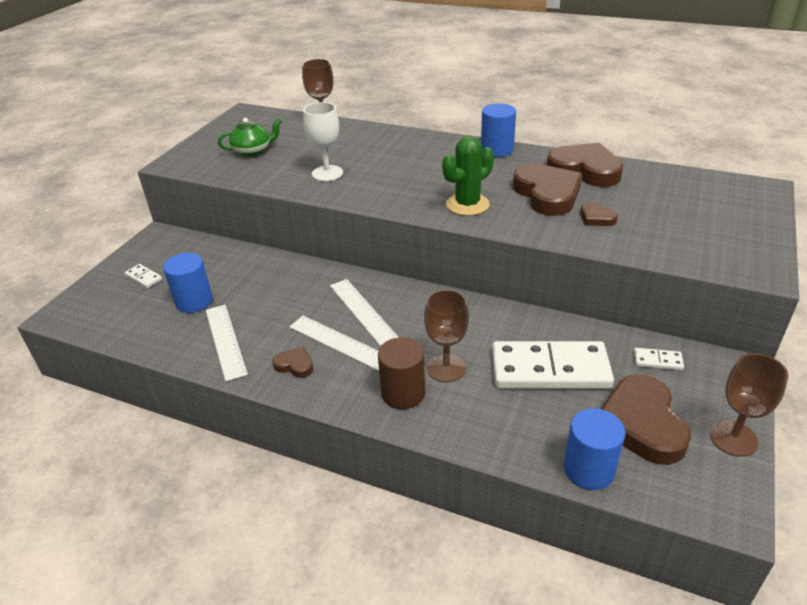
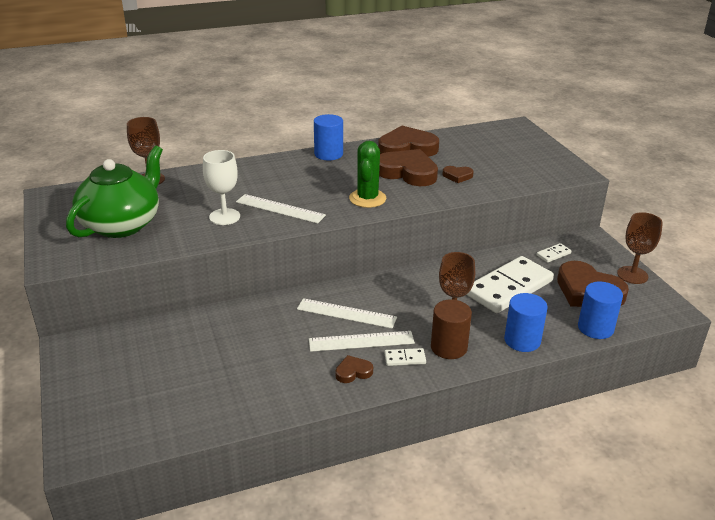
camera: 45 degrees left, 5 degrees down
white domino [125,264,162,288] -> white domino moved to [384,348,426,366]
blue cylinder [163,253,213,313] -> blue cylinder moved to [504,293,548,352]
white ruler [206,305,248,381] -> white ruler moved to [236,194,326,224]
green teapot [218,118,282,157] -> green teapot [66,145,163,238], size x1.92

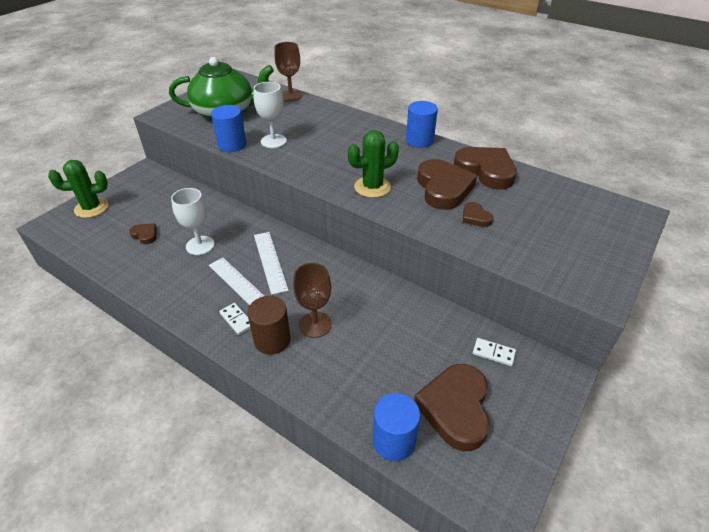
camera: 55 degrees right, 10 degrees up
white ruler [236,194,326,224] -> none
brown heart [335,355,373,383] -> brown heart moved to [129,223,157,244]
white domino [466,256,554,313] -> none
blue cylinder [504,293,548,352] -> blue cylinder moved to [211,105,246,152]
brown goblet [617,212,663,284] -> none
none -> green cactus [48,160,109,218]
none -> white goblet [171,188,215,255]

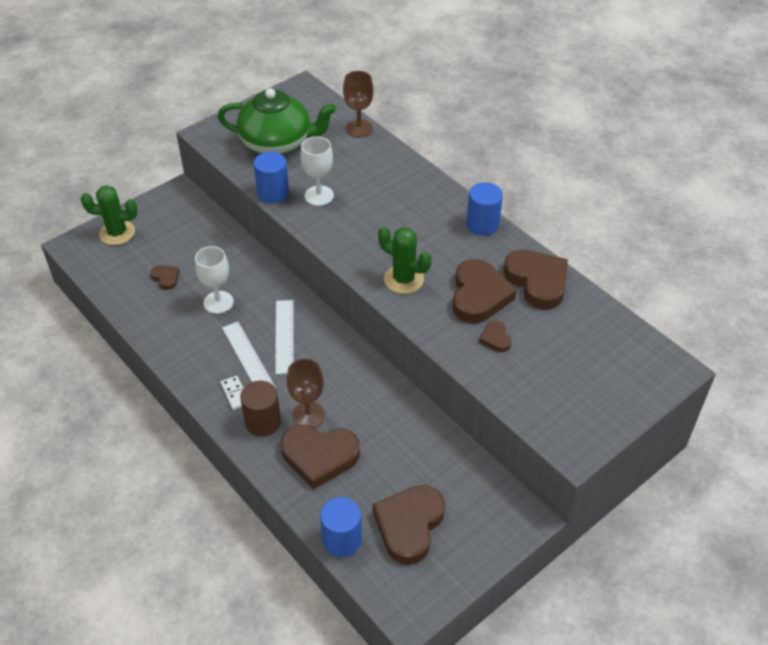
camera: 15 degrees right, 5 degrees up
green cactus [348,130,399,198] -> green cactus turned 45 degrees clockwise [378,227,432,294]
white domino [473,338,516,366] -> none
none -> brown heart [281,424,360,489]

